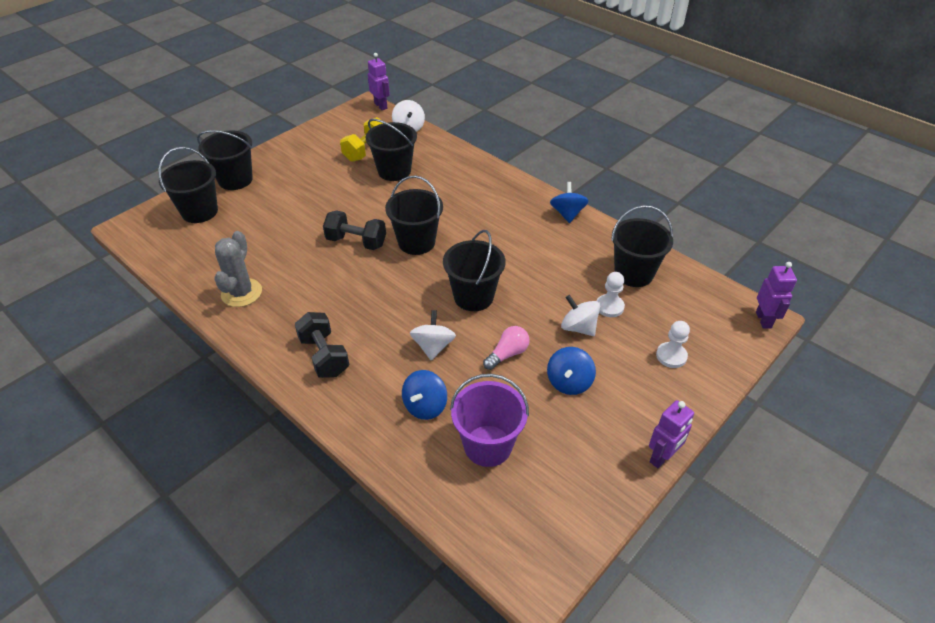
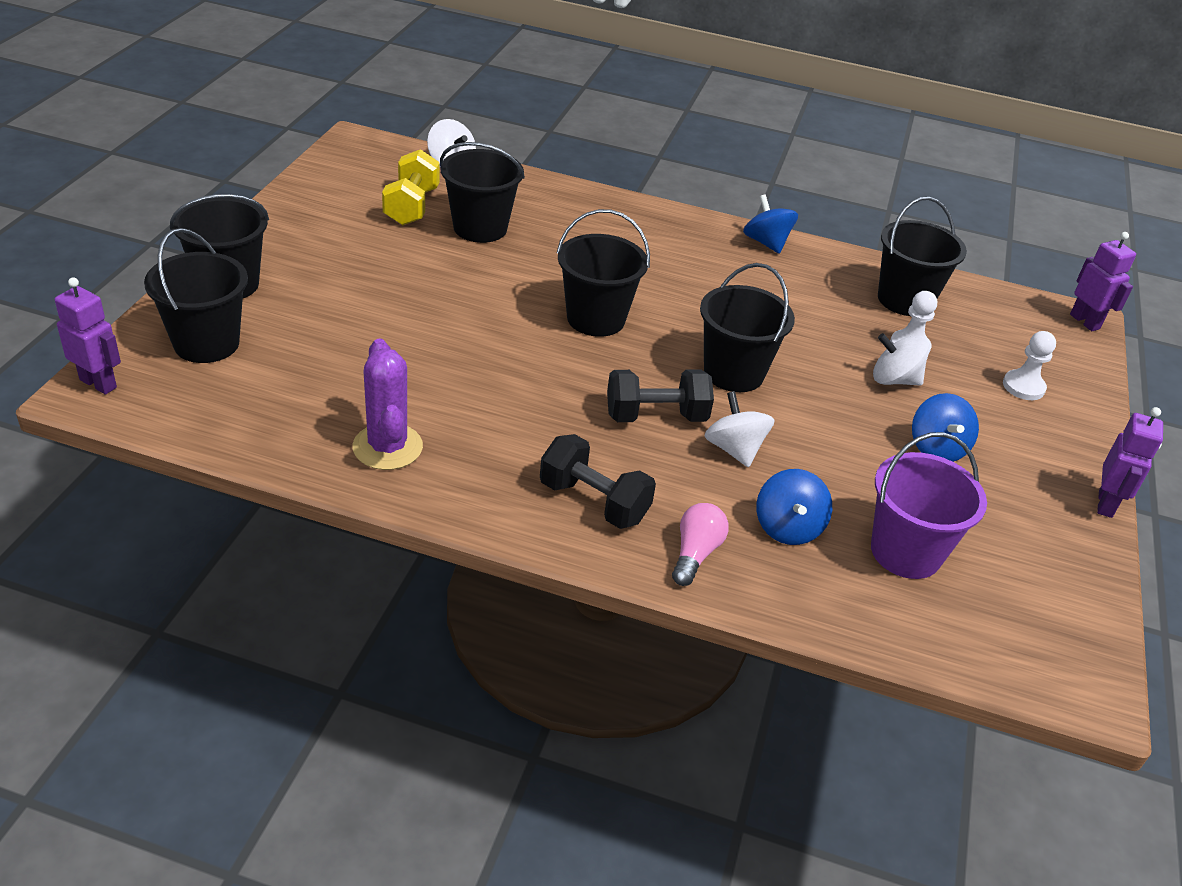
camera: 30 degrees left, 5 degrees down
grey cactus [214,231,262,307] -> purple cactus [353,339,423,470]
black dumbbell [323,210,386,250] -> black dumbbell moved to [607,369,714,422]
purple robot [368,53,390,110] -> purple robot moved to [55,277,121,395]
pink light bulb [483,326,530,370] -> pink light bulb moved to [672,503,728,586]

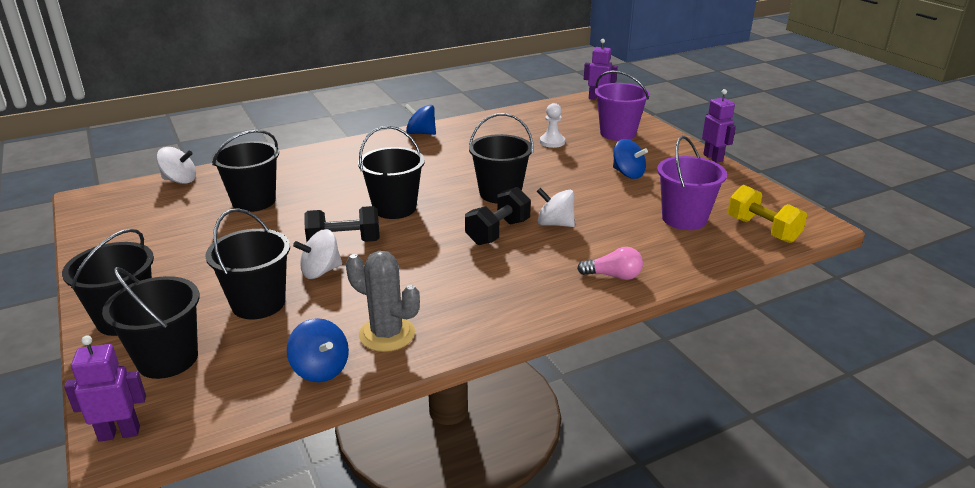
camera: 40 degrees left, 10 degrees down
purple cactus [353,339,423,470] -> grey cactus [346,251,420,352]
yellow dumbbell [382,149,440,225] -> yellow dumbbell moved to [728,185,807,243]
black dumbbell [540,434,656,529] -> black dumbbell moved to [304,206,380,242]
pink light bulb [672,503,728,586] -> pink light bulb turned 120 degrees clockwise [577,247,643,280]
blue spinning top [756,469,832,545] -> blue spinning top moved to [287,318,349,382]
white spinning top [873,333,930,386] -> white spinning top moved to [293,229,342,279]
black bucket [878,197,967,316] -> black bucket moved to [205,208,290,319]
white pawn [1003,331,1056,400] -> purple bucket [595,71,650,141]

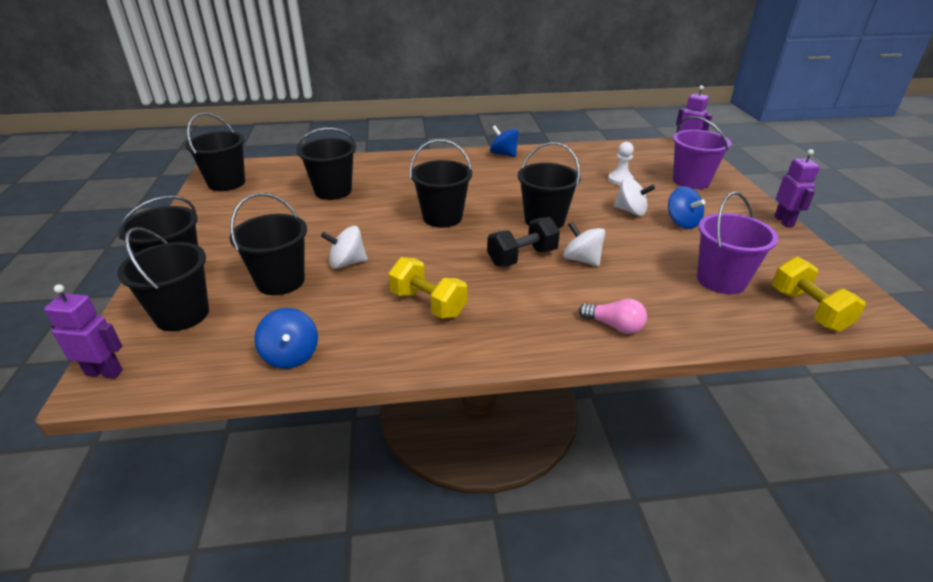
camera: 20 degrees right, 5 degrees up
white spinning top [156,147,196,184] -> white spinning top moved to [614,177,655,216]
black dumbbell [304,206,380,242] -> none
grey cactus [346,251,420,352] -> none
none -> black bucket [185,113,245,191]
none -> yellow dumbbell [388,257,467,319]

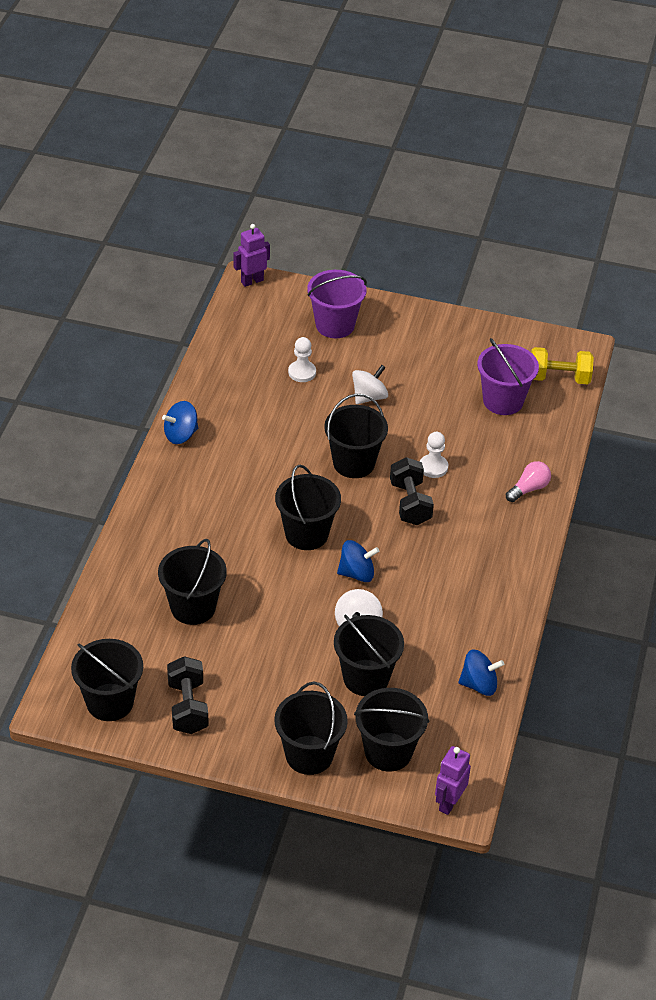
camera: 70 degrees left, 10 degrees up
yellow dumbbell [388,257,467,319] -> none
white spinning top [563,221,605,266] -> white pawn [420,432,448,478]
blue spinning top [668,186,705,229] -> blue spinning top moved to [337,540,379,582]
purple robot [774,149,820,227] -> none
none -> black dumbbell [167,656,209,734]

